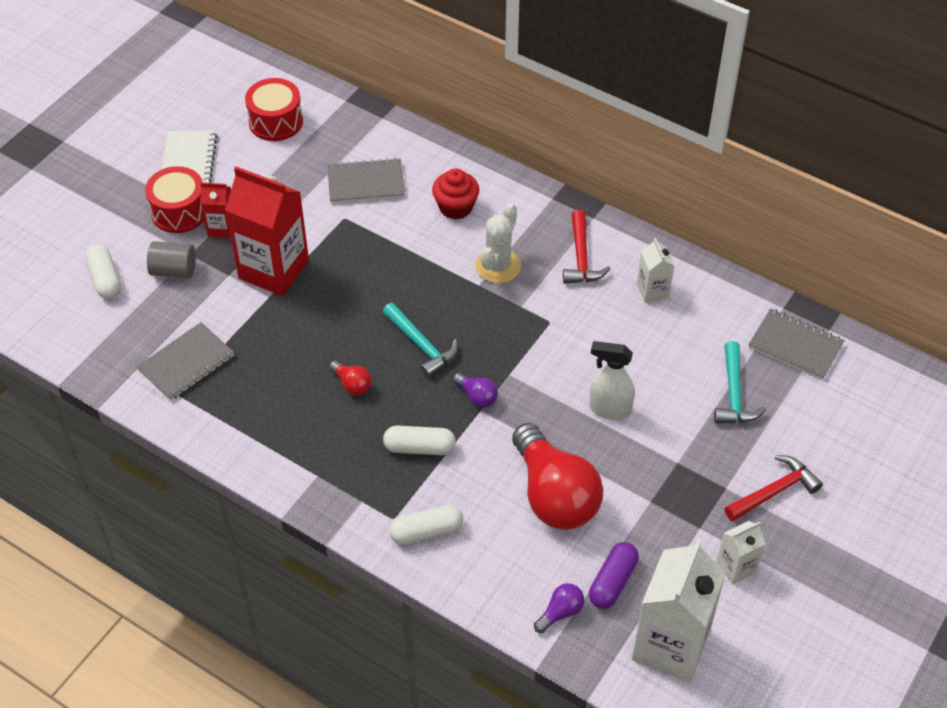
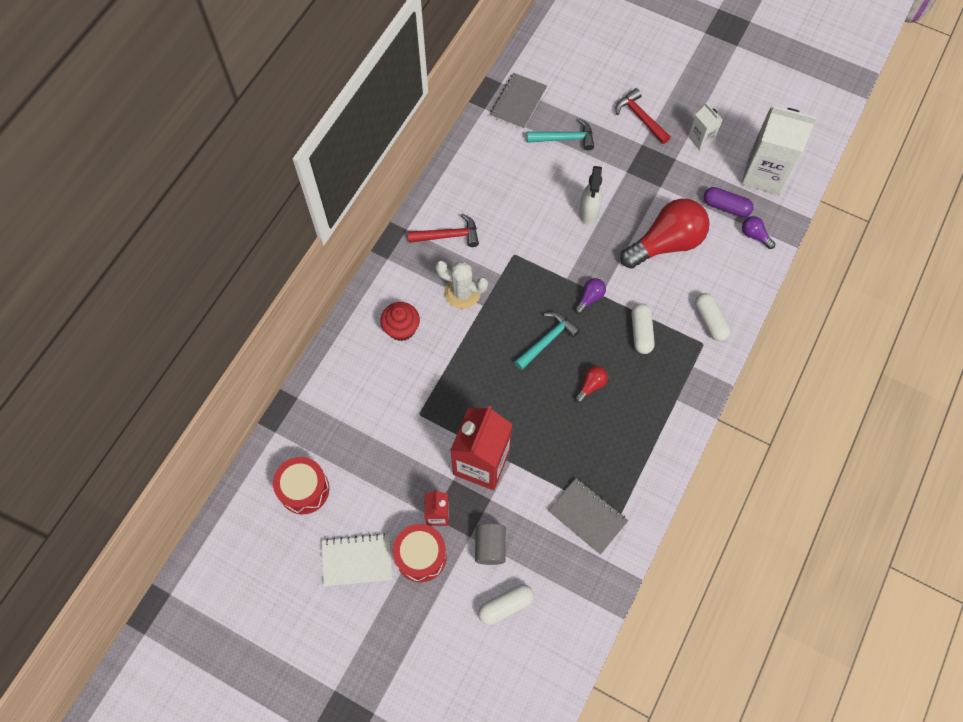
camera: 95 degrees left, 15 degrees up
grey notebook [327,158,405,203] -> none
white carton [637,238,674,303] -> none

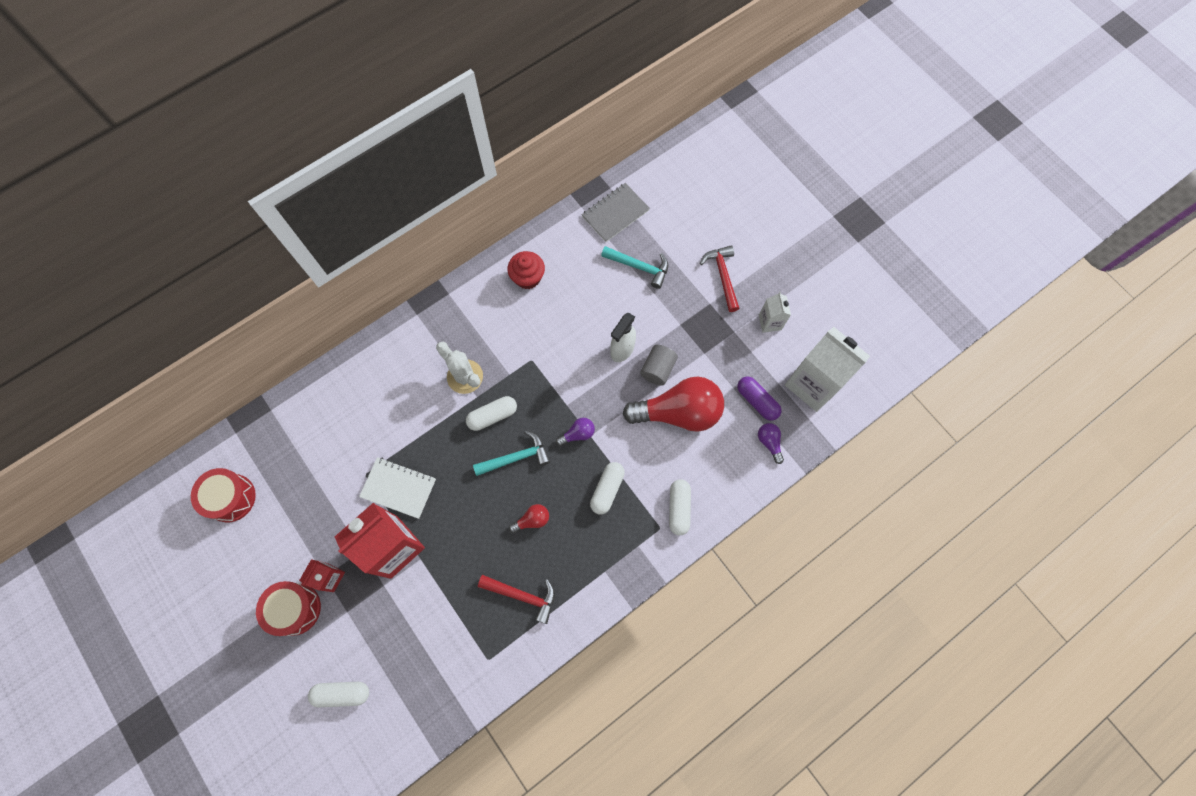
camera: 25 degrees right, 5 degrees up
white notebook [322,533,392,586] -> white notebook moved to [359,457,436,519]
red cupcake [380,302,420,341] -> red cupcake moved to [507,251,545,289]
red hammer [408,213,479,247] -> red hammer moved to [478,575,555,624]
grey cylinder [475,523,506,565] -> grey cylinder moved to [640,345,678,386]
grey notebook [548,478,628,554] -> none
none -> white capsule [466,396,517,431]

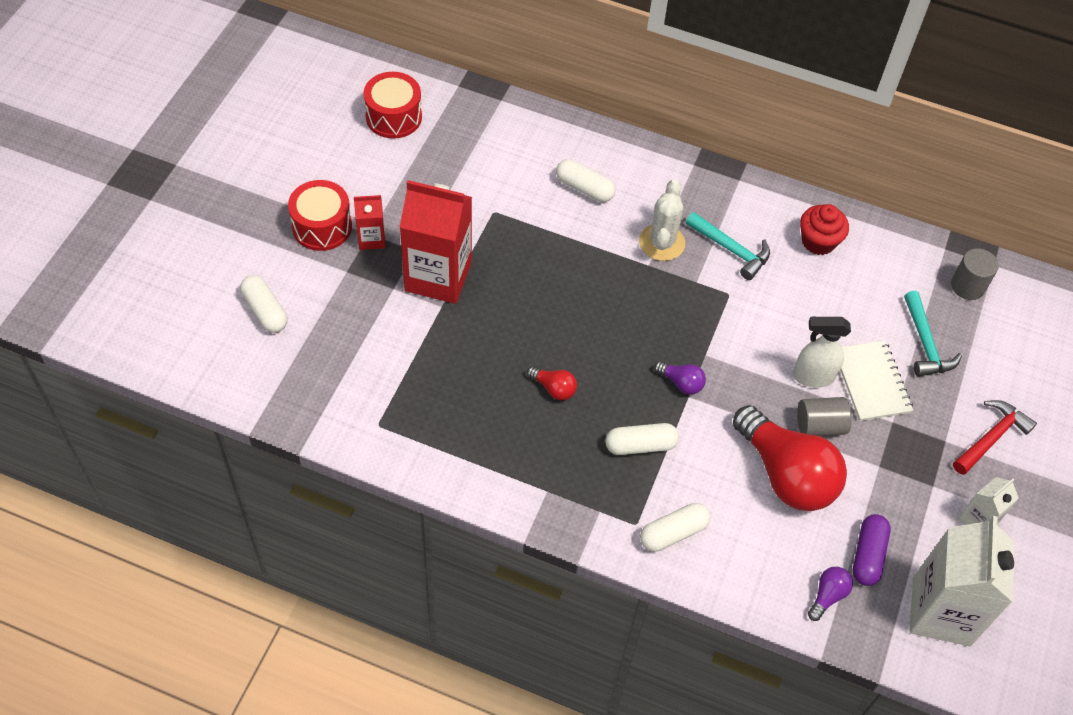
camera: 55 degrees right, 15 degrees down
white notebook [359,457,436,519] -> white notebook moved to [840,340,913,421]
white capsule [466,396,517,431] -> white capsule moved to [556,159,616,202]
turquoise hammer [473,430,550,476] -> turquoise hammer moved to [686,212,770,280]
red hammer [478,575,555,624] -> none
grey notebook [582,183,650,242] -> grey cylinder [951,248,999,300]

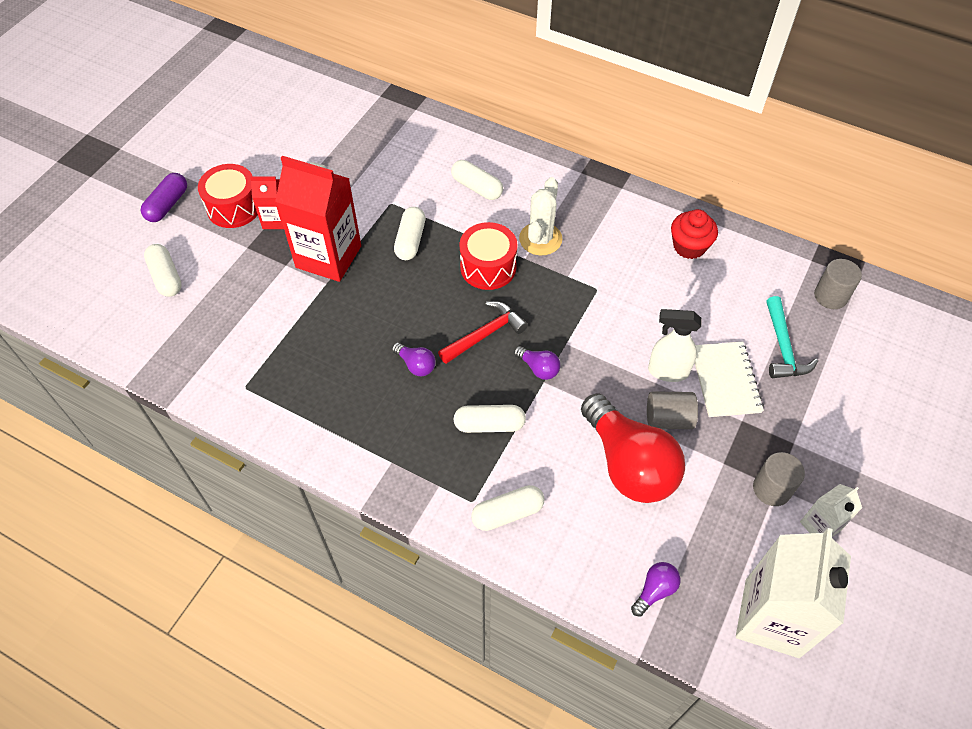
camera: 10 degrees right, 0 degrees up
red drum [363,72,422,139] -> red drum moved to [459,222,518,290]
red light bulb [527,366,577,400] -> purple light bulb [392,342,436,376]
turquoise hammer [686,212,770,280] -> none
purple capsule [853,514,891,586] -> purple capsule moved to [141,173,187,222]
red hammer [953,400,1037,475] -> red hammer moved to [438,301,528,364]
none -> white capsule [394,207,425,260]
none -> grey cylinder [753,452,805,506]

